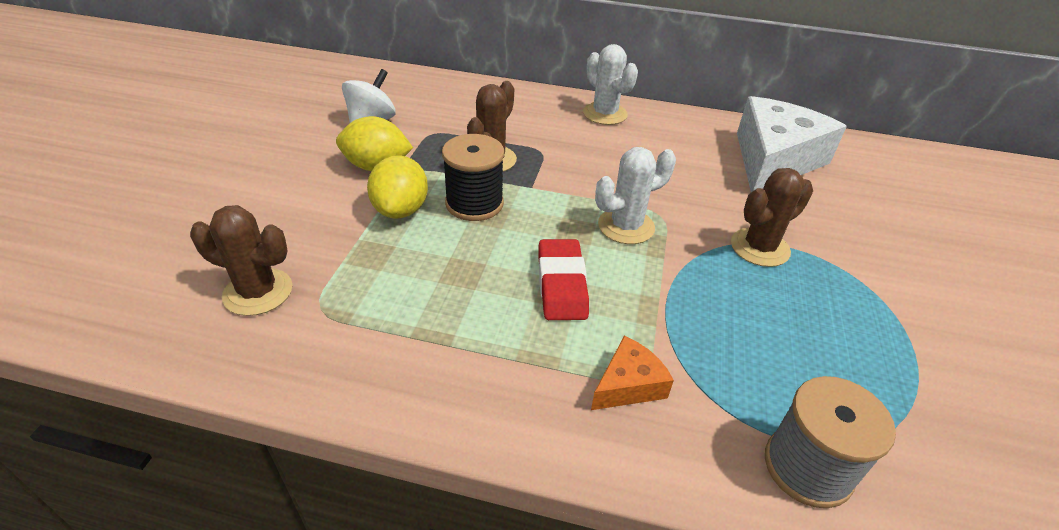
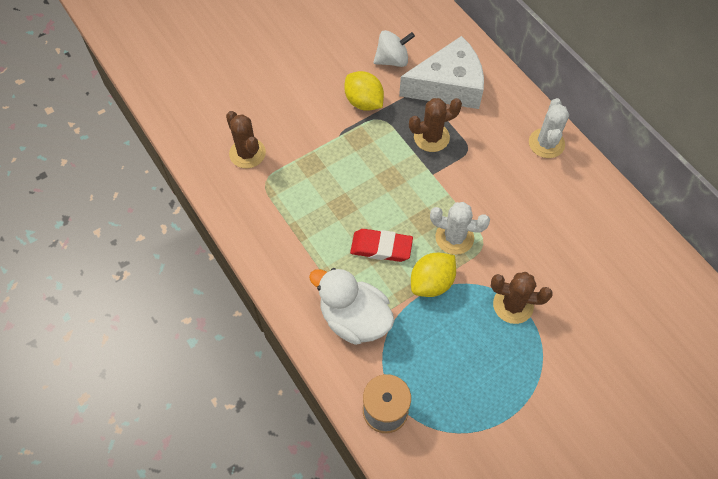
camera: 45 degrees right, 20 degrees up
yellow lemon [367,155,428,219] -> yellow lemon moved to [411,253,456,297]
black spool [442,134,504,221] -> none
red eraser [539,239,589,320] -> red eraser turned 60 degrees clockwise [350,229,413,262]
orange cheese [591,336,674,410] -> white duck [309,268,394,345]
white cheese [737,96,847,192] -> white cheese moved to [399,36,484,109]

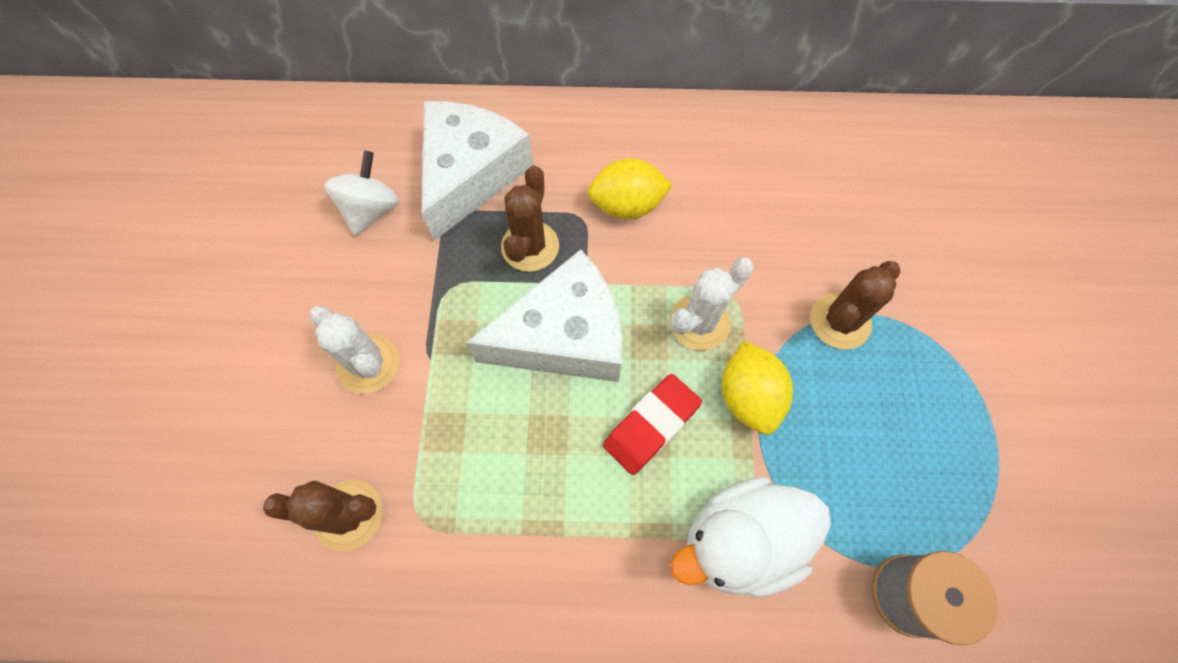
camera: 55 degrees left, 5 degrees up
yellow lemon [344,71,384,111] -> yellow lemon moved to [587,158,673,219]
white cactus [529,98,569,158] -> white cactus moved to [309,305,399,394]
none -> white cheese [466,249,622,382]

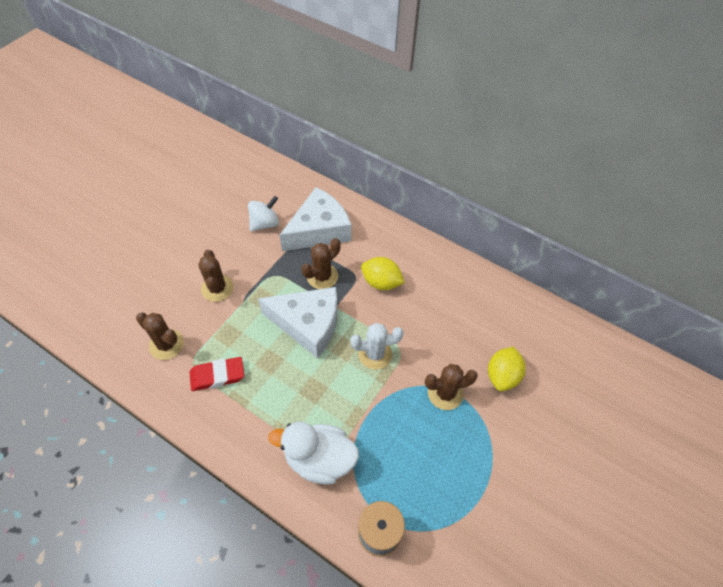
camera: 30 degrees right, 10 degrees down
white cactus [309,305,399,394] -> brown cactus [198,250,233,302]
red eraser [603,374,702,475] -> red eraser moved to [190,357,244,391]
yellow lemon [722,340,793,435] -> yellow lemon moved to [488,346,525,391]

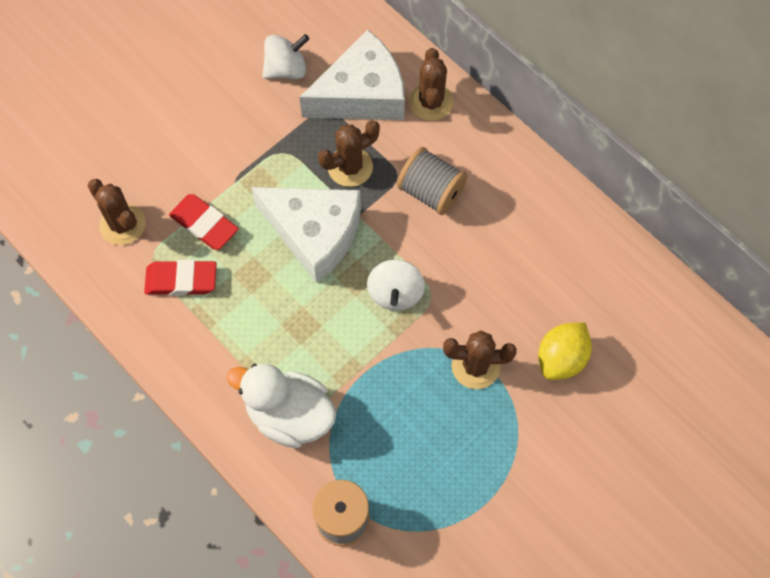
camera: 15 degrees right, 10 degrees up
brown cactus [198,250,233,302] -> brown cactus moved to [409,48,453,121]
white cactus [351,323,404,369] -> white spinning top [367,259,425,310]
yellow lemon [361,257,405,290] -> grey spool [397,147,468,215]
none -> red eraser [169,194,239,250]

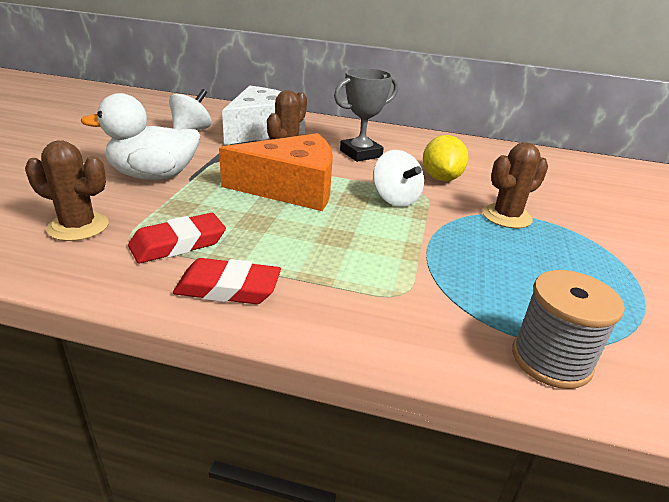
camera: 35 degrees left, 35 degrees down
red eraser [169,194,239,250] -> red eraser moved to [173,258,281,304]
white duck [227,364,337,448] -> white duck moved to [81,93,200,180]
white cheese [251,187,361,283] -> orange cheese [219,133,333,211]
grey spool [397,147,468,215] -> grey trophy [334,68,398,162]
brown cactus [409,48,453,121] -> none
yellow lemon [538,323,592,380] -> yellow lemon moved to [423,135,469,181]

